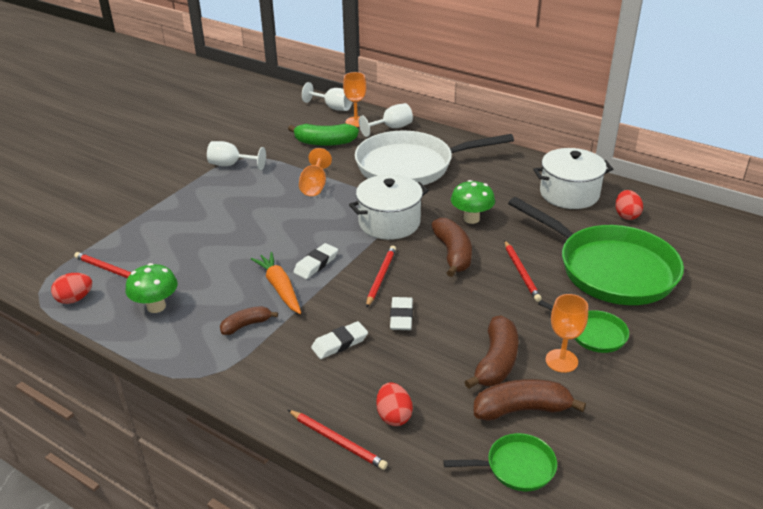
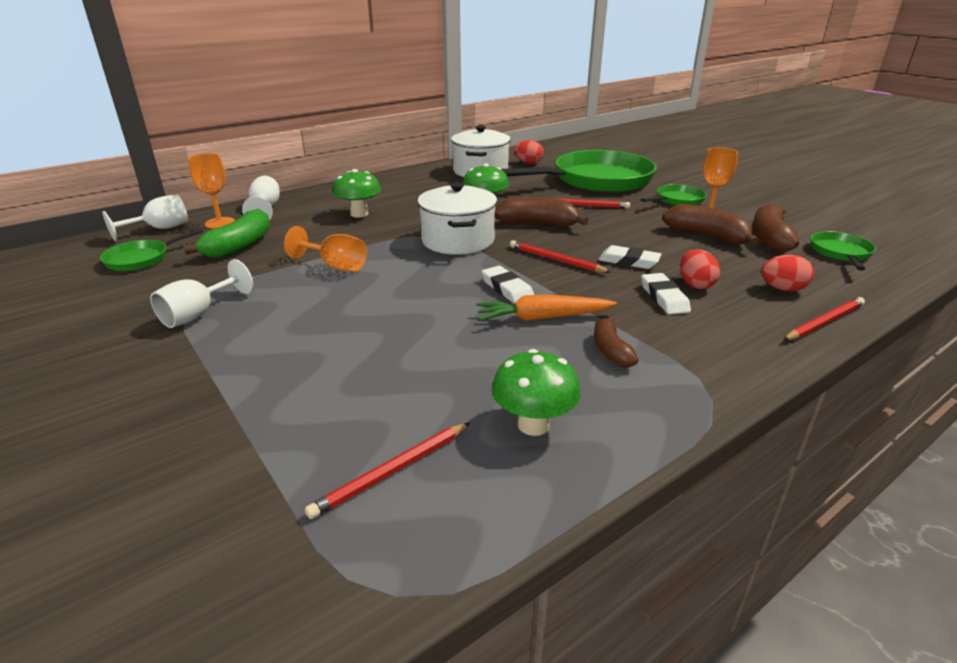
camera: 70 degrees left, 5 degrees down
red egg [51,273,92,304] -> red egg moved to [680,249,720,289]
white pan [355,130,514,185] -> green mushroom [333,169,381,218]
none -> green pan [100,228,204,271]

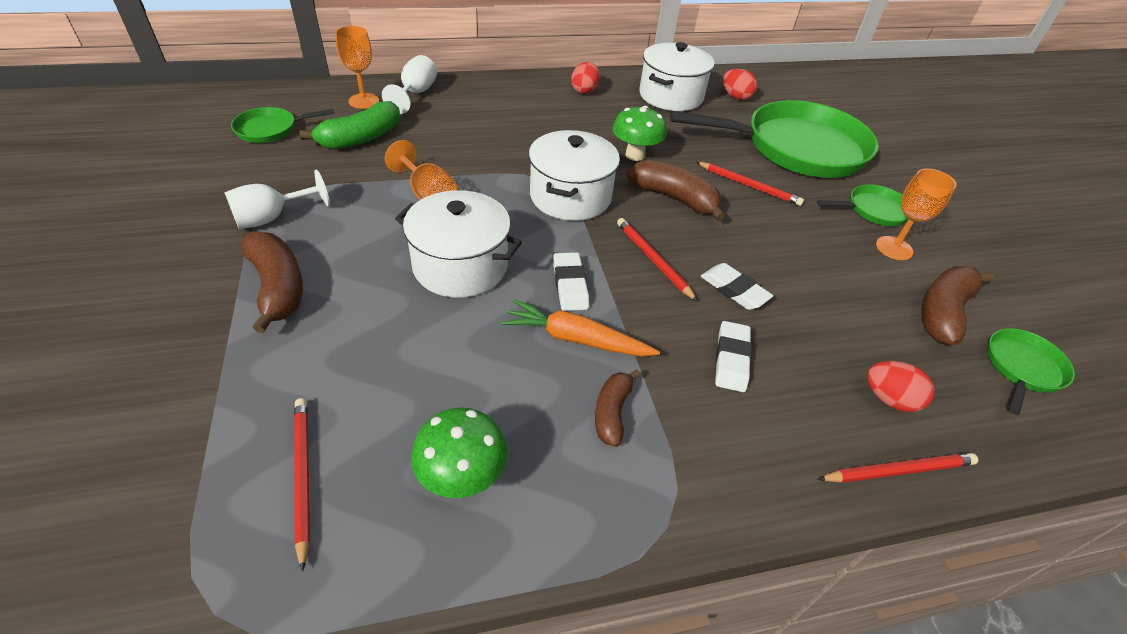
camera: 20 degrees right, 15 degrees up
white goblet [102,195,188,241] -> none
red pencil [305,422,470,519] -> red pencil turned 90 degrees clockwise [294,398,310,572]
green mushroom [333,169,381,218] -> none
brown banana [662,204,759,246] -> brown banana moved to [242,232,303,333]
red egg [680,249,720,289] -> red egg moved to [571,62,600,94]
none -> white pot [395,190,522,298]

